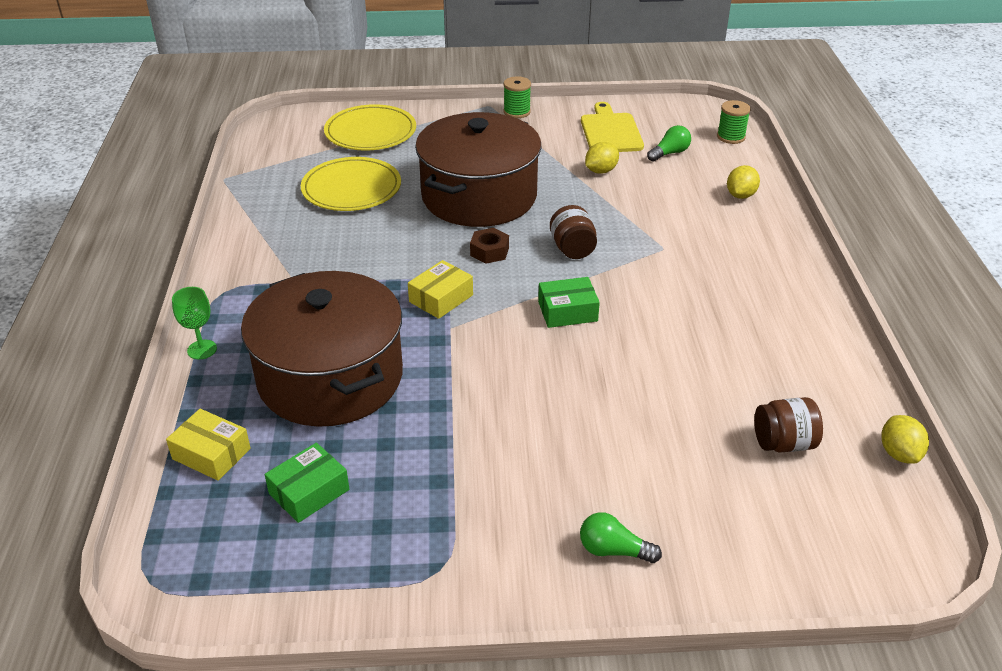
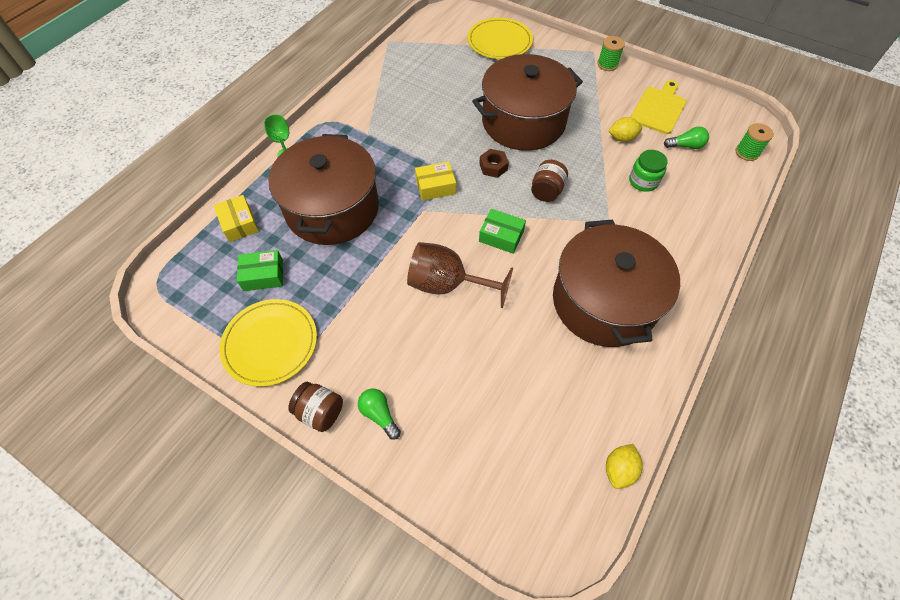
camera: 35 degrees right, 20 degrees up
yellow plate [301,157,401,211] -> yellow plate moved to [220,299,317,387]
yellow lemon [727,165,760,199] -> none
brown jar [754,397,823,453] -> brown jar moved to [288,382,343,432]
none -> brown goblet [407,242,513,308]
none -> brown pot [553,220,680,347]
none -> green jar [629,150,667,192]

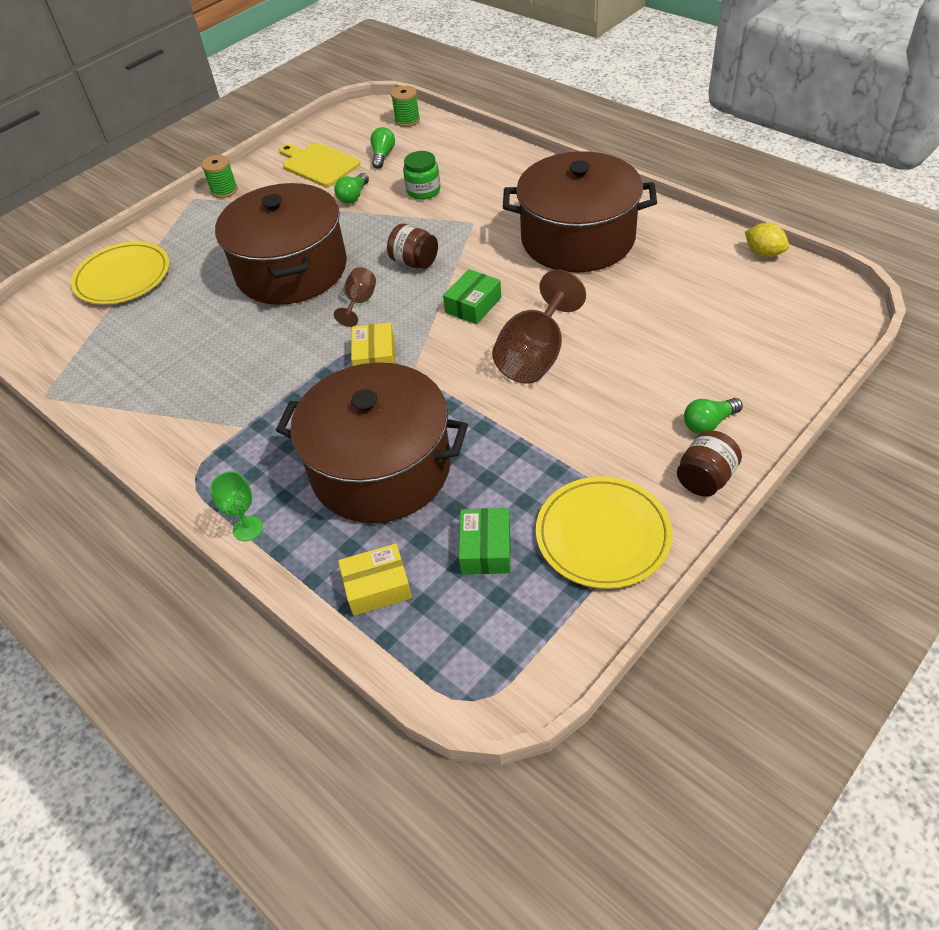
camera: 75 degrees left, 10 degrees down
brown nut [479,149,509,178] -> brown goblet [334,267,376,327]
yellow lemon [608,117,642,142] -> green light bulb [334,173,369,204]

